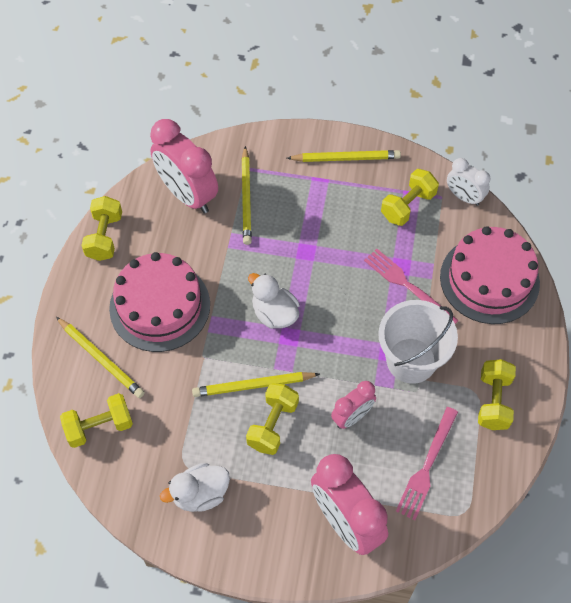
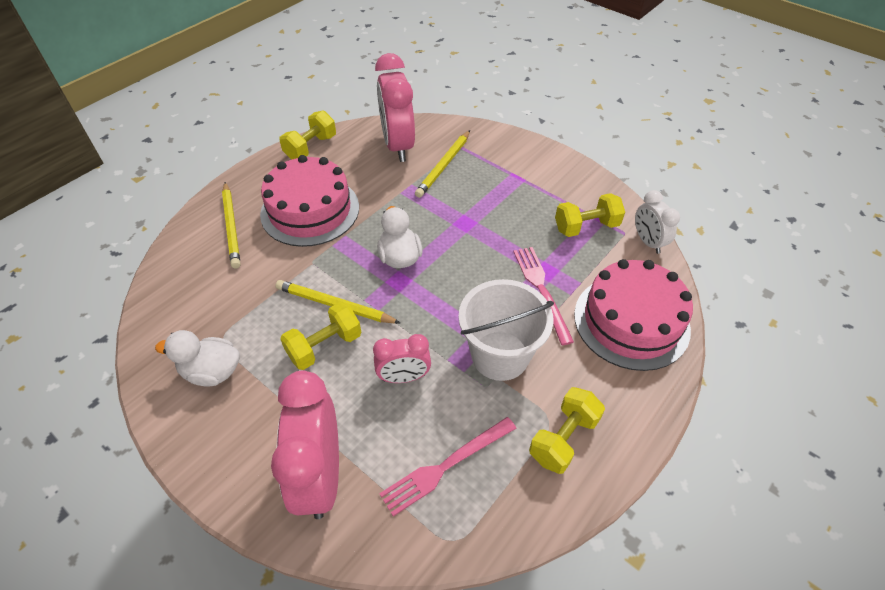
camera: 30 degrees right, 10 degrees down
yellow dumbbell [60,393,133,448] -> none
yellow pencil [287,150,401,162] -> none

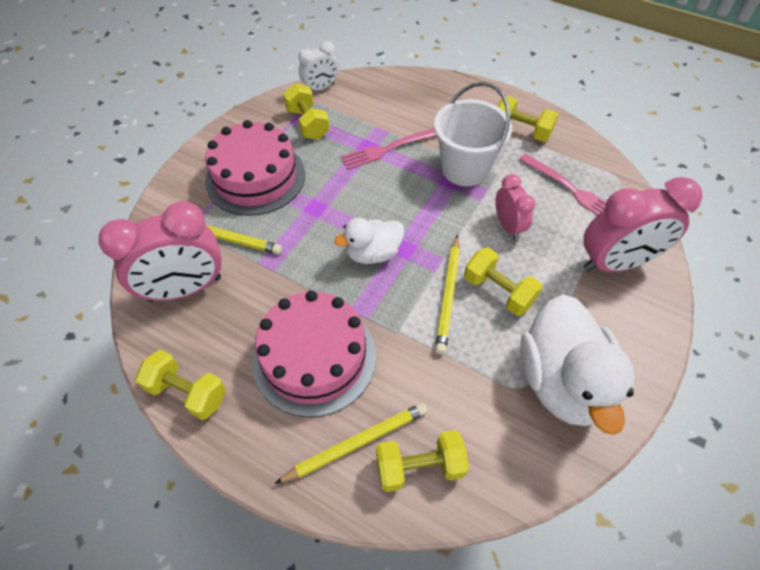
camera: 100 degrees left, 5 degrees up
white duck [155,330,240,387] -> white duck [520,295,635,435], size x1.76
pink cake [574,259,693,371] -> pink cake moved to [205,120,305,216]
none -> yellow dumbbell [376,430,469,492]

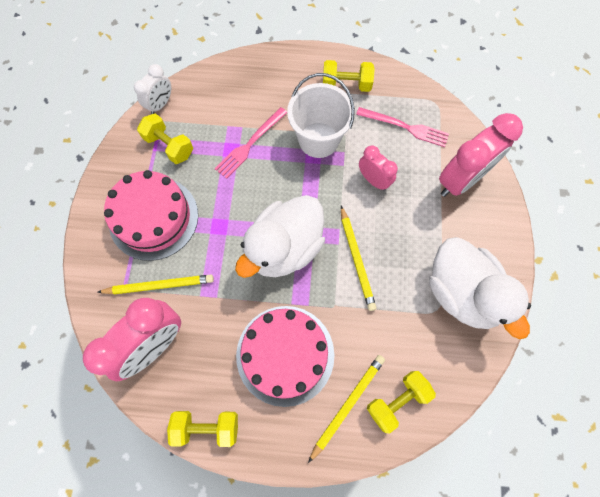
camera: 25 degrees left, 15 degrees up
white duck [334,218,404,264] -> white duck [235,195,325,278], size x1.76
yellow dumbbell [464,247,542,316] -> none

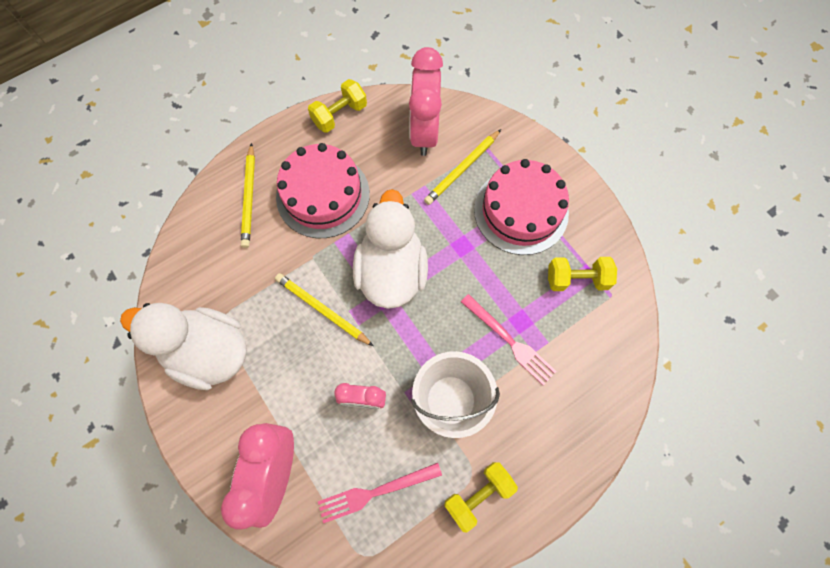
camera: 140 degrees right, 0 degrees up
white clock [134,64,171,114] -> none
pink fork [215,107,287,179] -> pink fork turned 135 degrees clockwise [461,294,557,386]
yellow dumbbell [367,371,436,433] -> none

